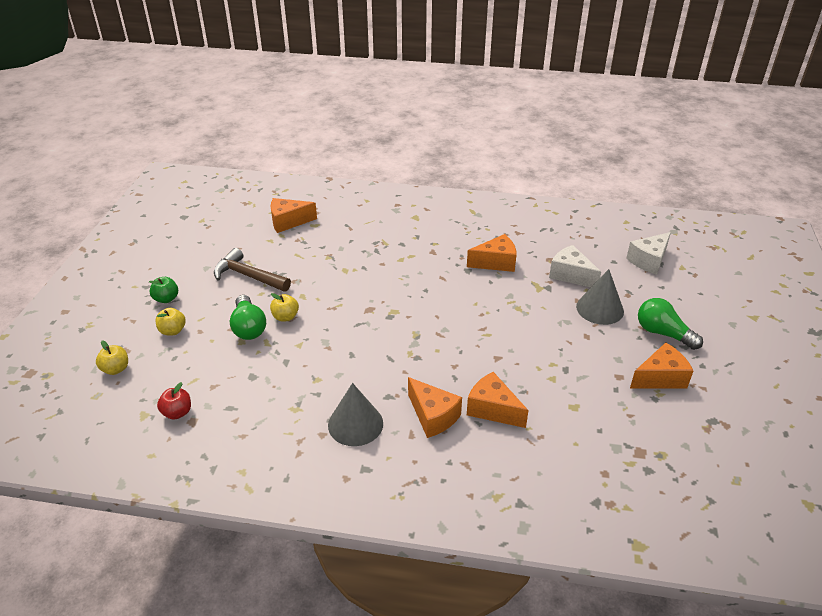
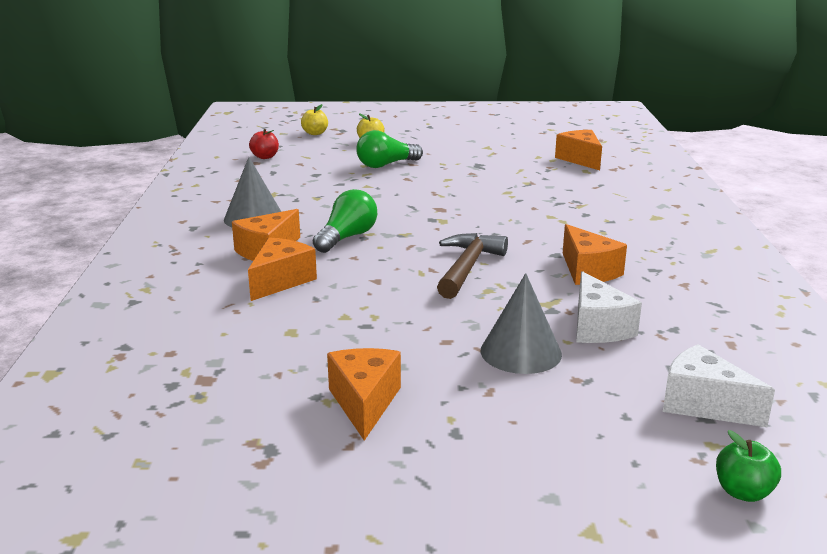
camera: 80 degrees right, 15 degrees down
green apple [149,277,178,303] -> green apple moved to [716,430,781,502]
brown hammer [214,248,291,292] -> brown hammer moved to [437,233,508,299]
yellow apple [270,293,299,322] -> none
white cheese [549,245,601,287] -> white cheese turned 135 degrees clockwise [576,271,642,343]
orange cheese [630,343,694,388] -> orange cheese turned 150 degrees counterclockwise [327,348,401,441]
green light bulb [638,298,703,350] -> green light bulb moved to [313,189,377,253]

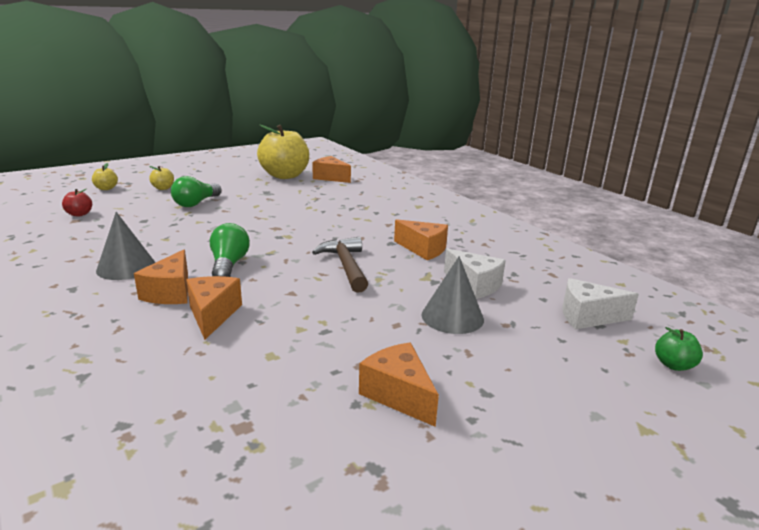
camera: 35 degrees left, 0 degrees up
none -> yellow apple [257,125,309,179]

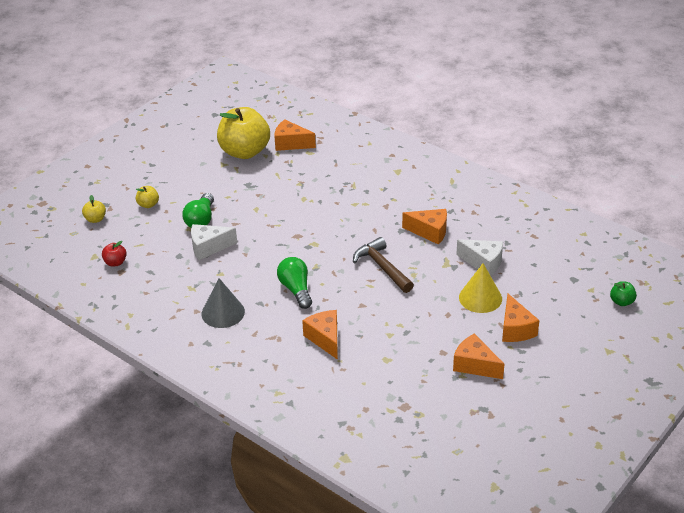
camera: 15 degrees left, 15 degrees up
orange cheese [134,249,188,304] -> orange cheese moved to [502,294,539,342]
grey cone [422,256,484,334] -> yellow cone [459,263,502,313]
white cheese [562,278,639,330] -> white cheese moved to [191,224,237,260]

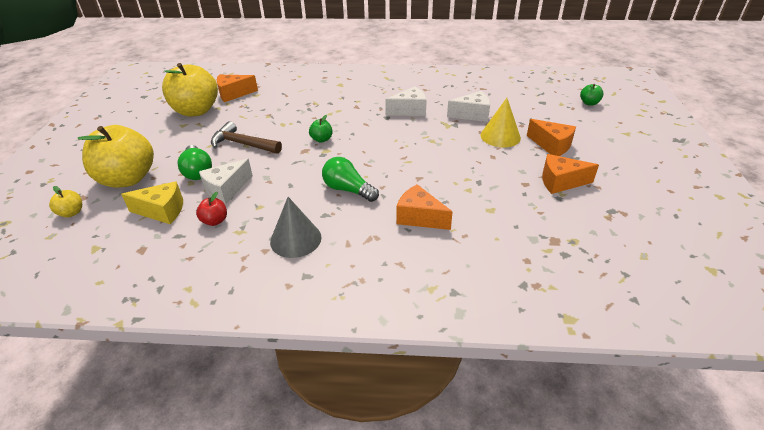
camera: 35 degrees left, 0 degrees up
red apple [102,241,127,267] -> red apple moved to [196,192,227,226]
yellow apple [136,186,159,208] -> yellow apple [78,125,154,188], size x2.41
brown hammer [353,237,414,293] -> brown hammer moved to [211,121,282,154]
orange cheese [402,209,447,245] -> white cheese [385,87,427,116]
none -> yellow cheese [121,181,183,224]
none -> green apple [309,115,333,143]

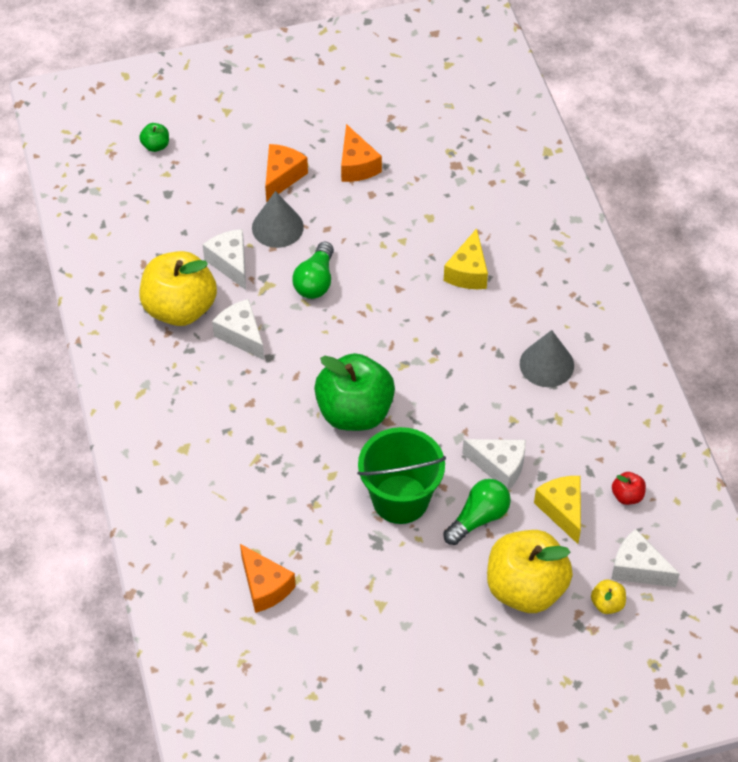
camera: 110 degrees left, 15 degrees up
yellow apple [162,63,218,117] -> yellow apple moved to [140,251,217,326]
red apple [196,192,227,226] -> red apple moved to [612,472,646,505]
brown hammer [211,121,282,154] -> green bucket [357,427,446,524]
green apple [309,115,333,143] -> green apple [314,353,395,431], size x2.41
green light bulb [322,157,379,202] -> green light bulb moved to [292,242,334,299]
orange cheese [397,184,453,230] -> yellow cheese [444,228,488,289]
yellow cone [481,98,521,147] -> grey cone [252,191,304,248]
none -> white cheese [611,529,680,587]

